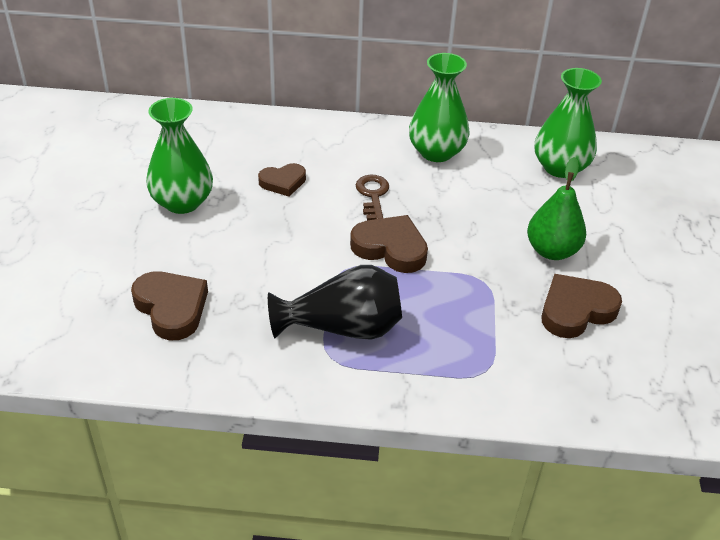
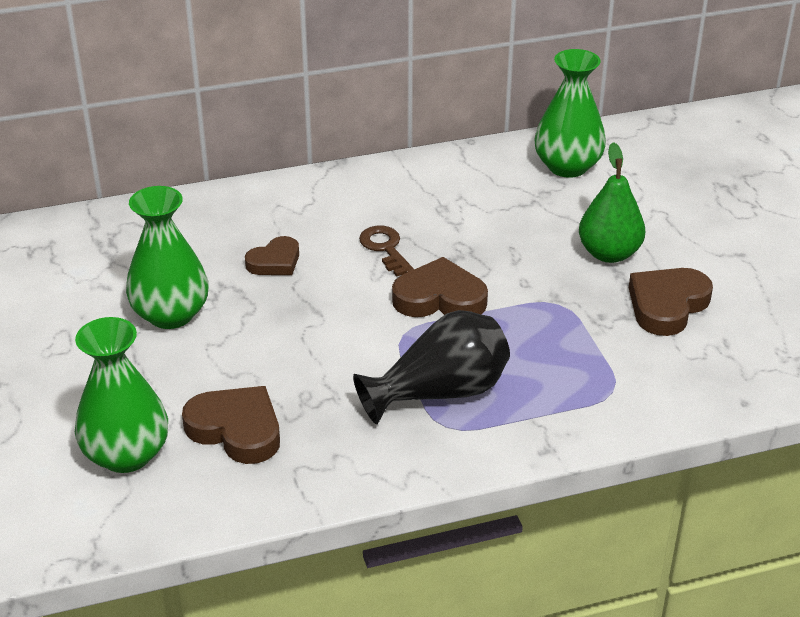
camera: 20 degrees left, 5 degrees down
green vase [409,53,469,162] -> green vase moved to [75,317,168,473]

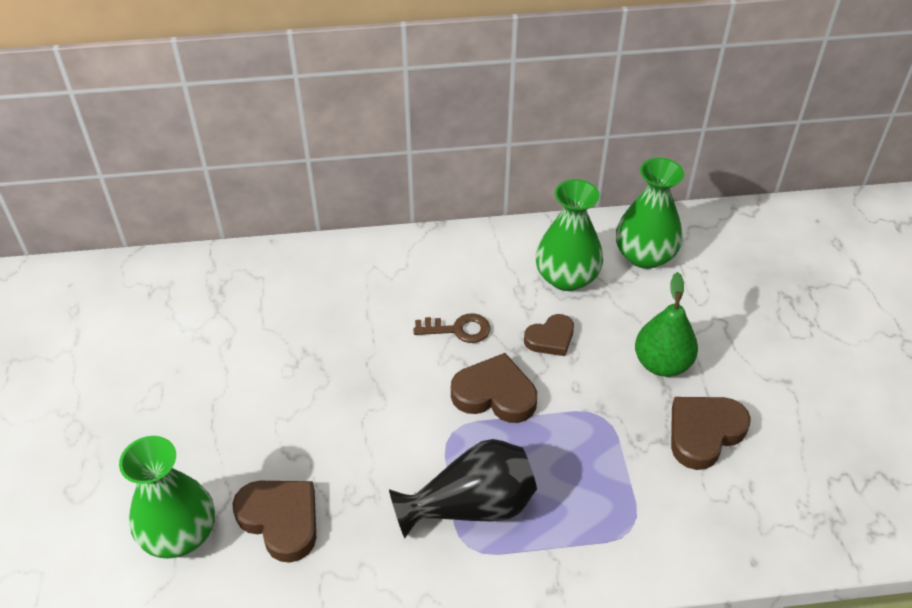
camera: 10 degrees right, 10 degrees up
green vase [126,186,209,329] -> green vase moved to [536,179,603,291]
brown heart [245,236,299,275] -> brown heart moved to [524,314,574,356]
brown key [359,226,414,276] -> brown key turned 105 degrees clockwise [413,313,491,343]

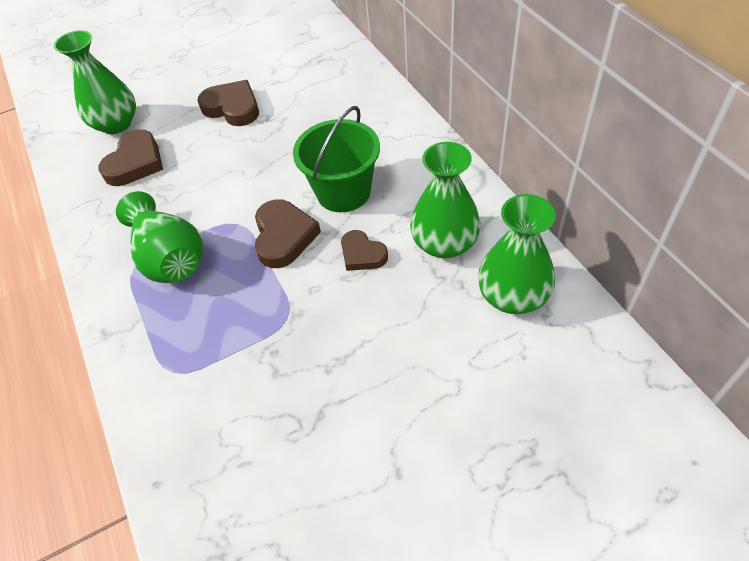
camera: 75 degrees right, 5 degrees up
black vase [389,439,537,538] -> green vase [116,191,203,283]
brown key [413,313,491,343] -> green bucket [293,106,380,212]
green pear [635,272,698,377] -> none
brown heart [671,397,751,470] -> brown heart moved to [197,80,259,126]

